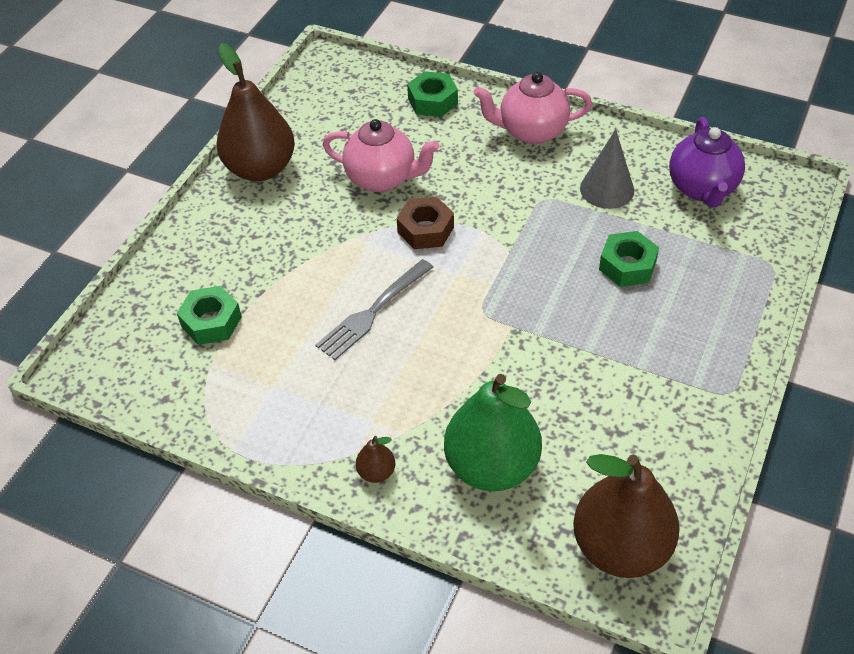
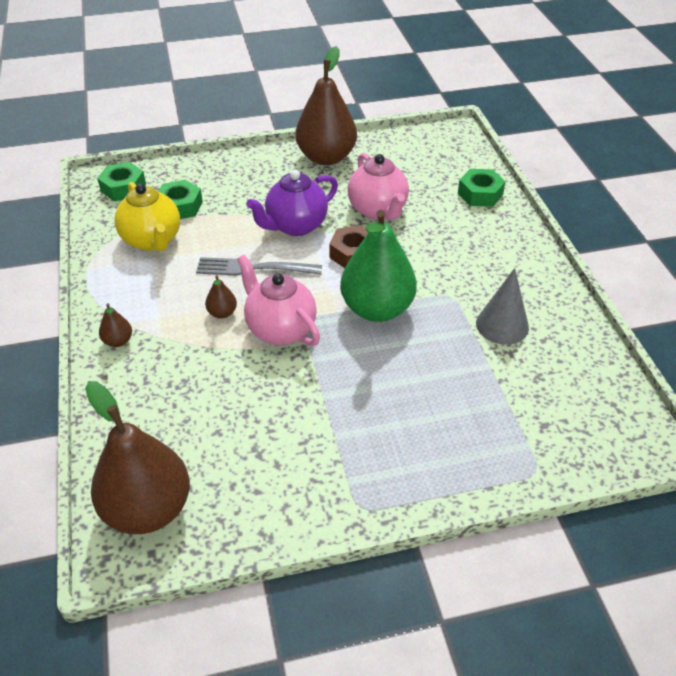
camera: 50 degrees right, 5 degrees down
green pear [444,374,542,491] -> green pear moved to [340,210,417,322]
pink teapot [474,72,592,144] -> pink teapot moved to [237,255,320,346]
green nut [599,231,659,287] -> green nut moved to [97,162,146,201]
purple teapot [669,117,745,207] -> purple teapot moved to [246,170,338,236]
none -> yellow teapot [114,182,180,251]
none -> brown pear [205,275,237,319]

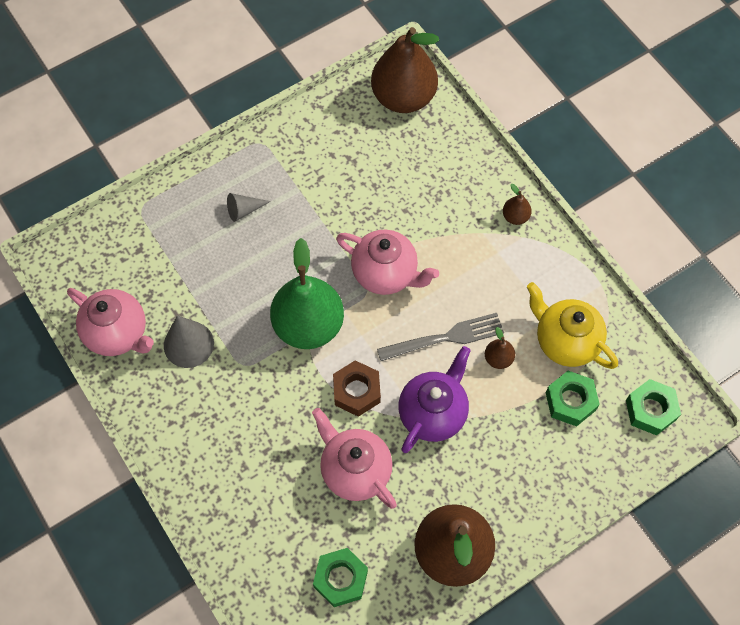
camera: 160 degrees right, 20 degrees up
brown pear [205,275,237,319] -> brown pear moved to [485,327,515,369]
green nut [458,169,506,207] -> green nut moved to [313,548,368,607]
none -> pink teapot [67,288,154,356]
none -> grey cone [227,193,271,222]

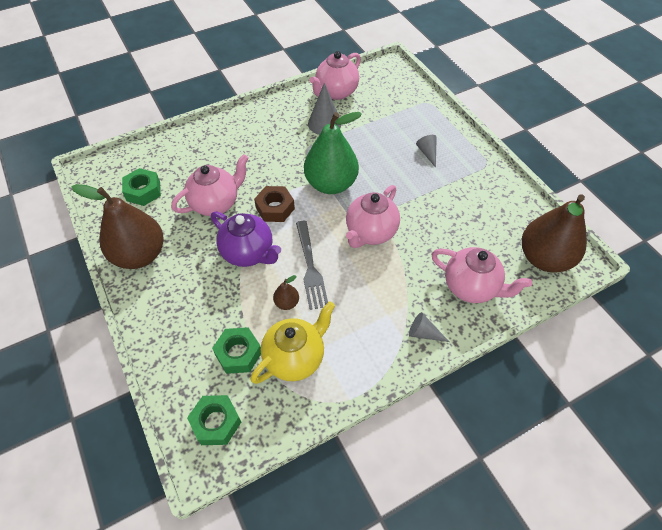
camera: 95 degrees right, 10 degrees down
brown pear [503,184,532,225] -> grey cone [409,312,449,342]
none -> pink teapot [431,247,532,303]

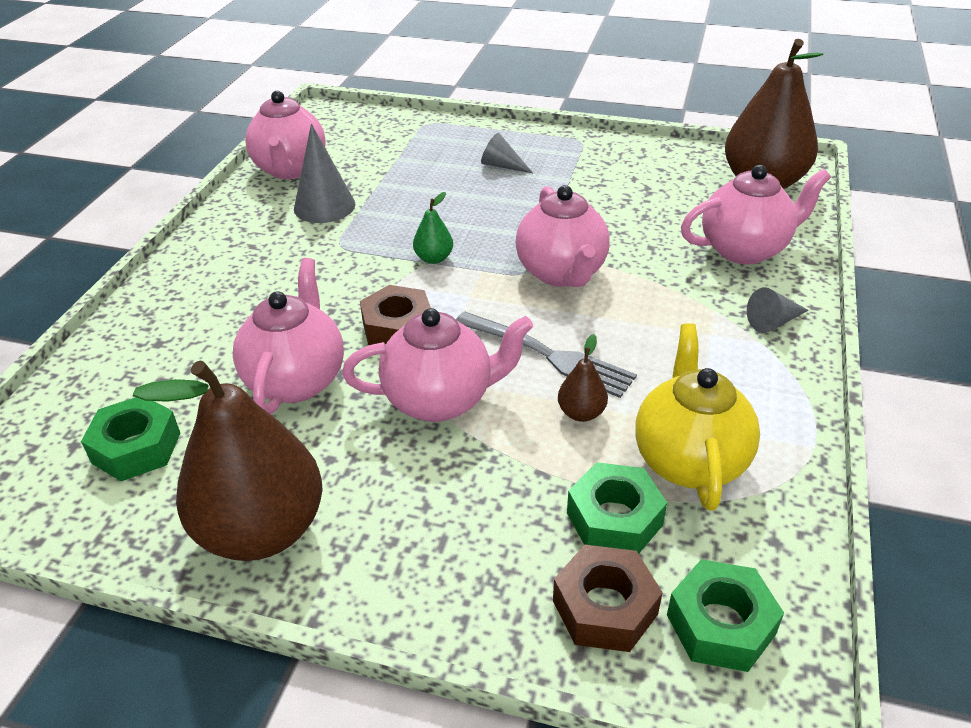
camera: 45 degrees left, 15 degrees down
purple teapot [211,211,281,267] -> pink teapot [342,308,534,422]
green pear [304,112,362,194] -> green pear [413,192,453,264], size x0.41
none -> brown nut [553,544,663,652]

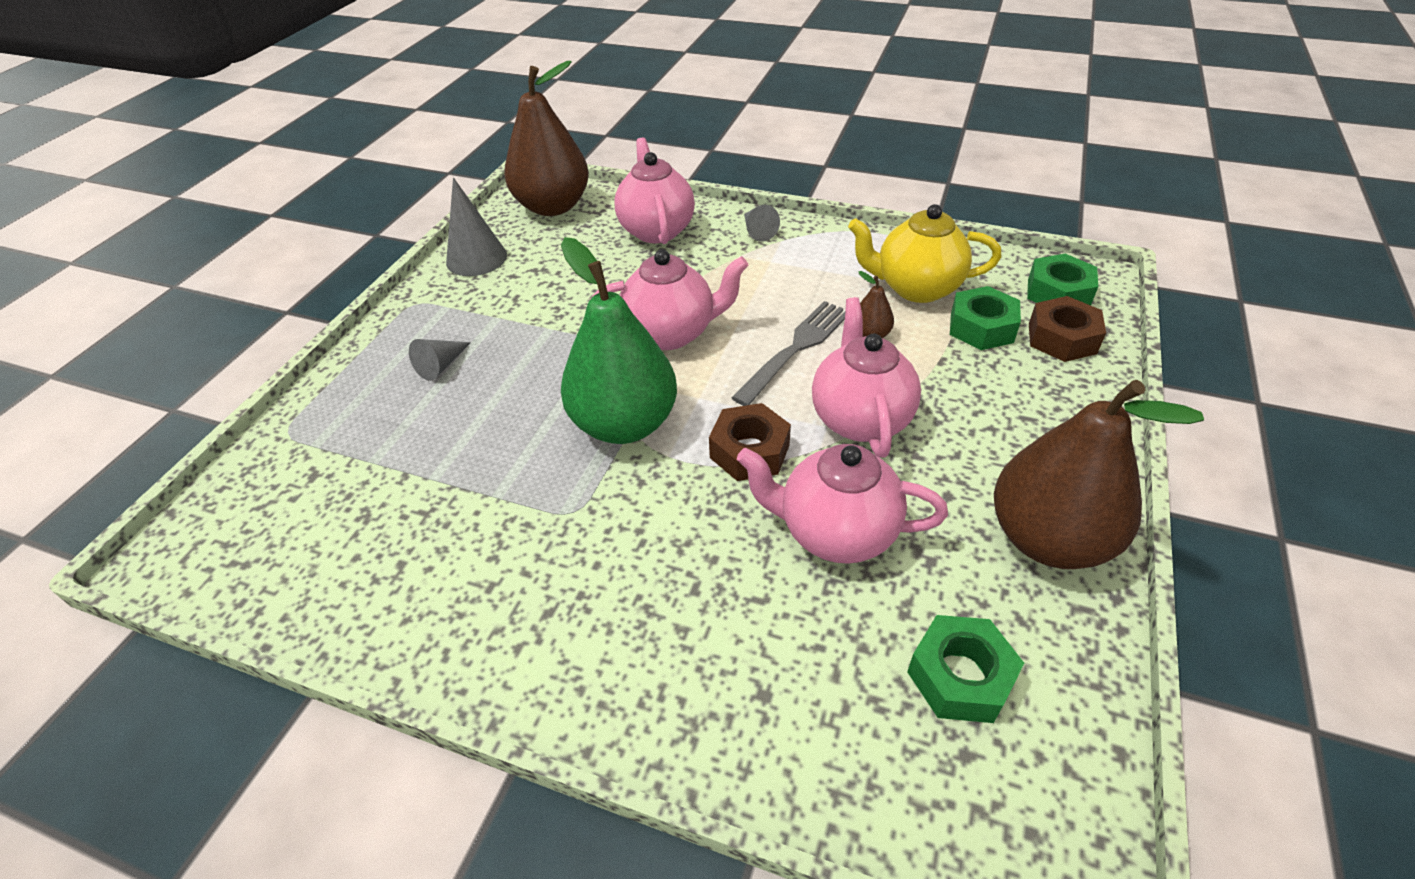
camera: 85 degrees left, 5 degrees up
pink teapot [246,91,326,179] -> none
grey cone [294,124,355,223] -> grey cone moved to [446,178,507,276]
green pear [413,192,453,264] -> green pear [561,237,677,444], size x2.42

